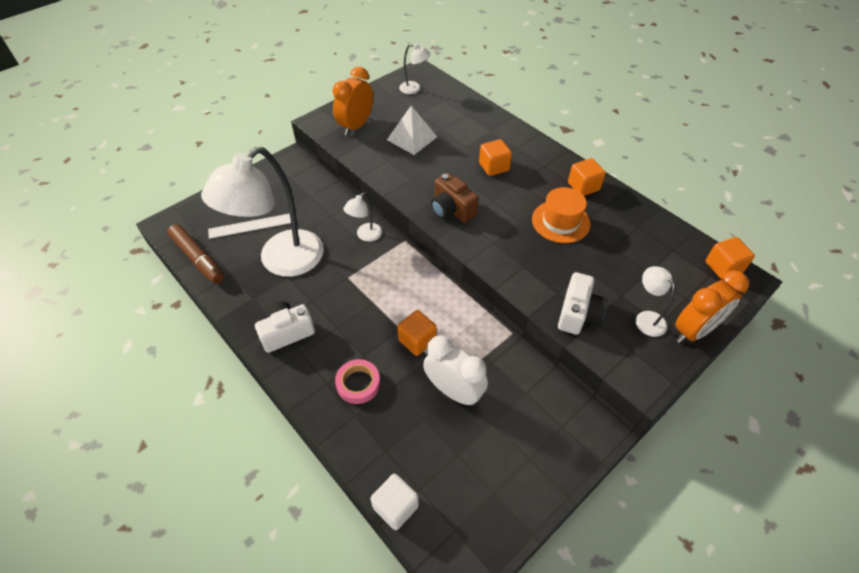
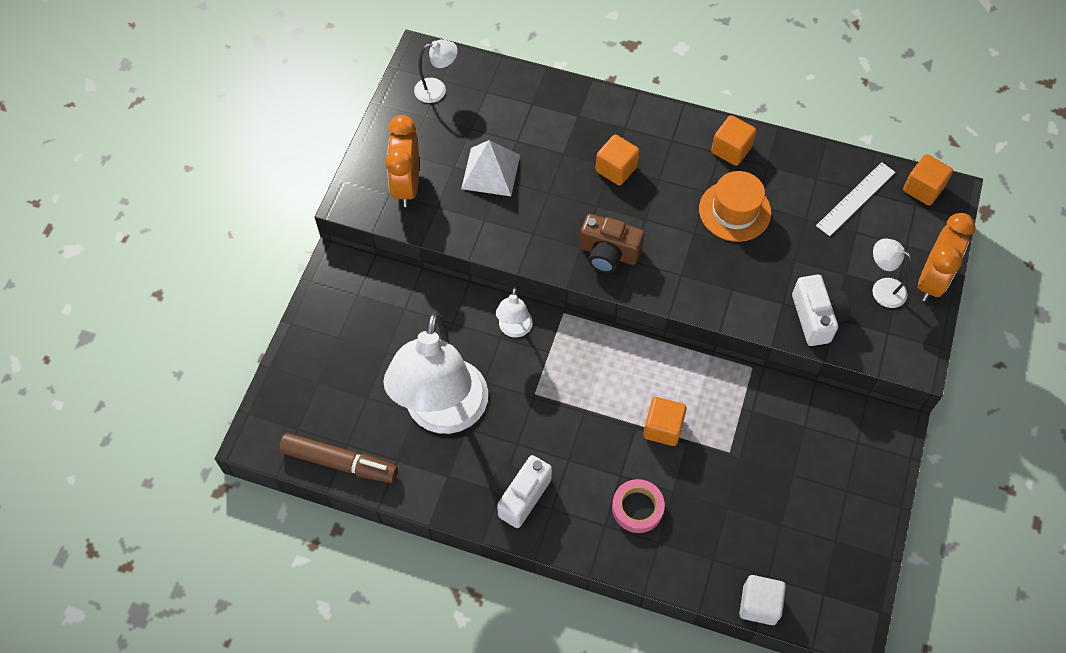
camera: 30 degrees left, 10 degrees up
white ruler [208,214,291,239] -> white ruler moved to [816,162,895,236]
white clock [423,335,488,406] -> none

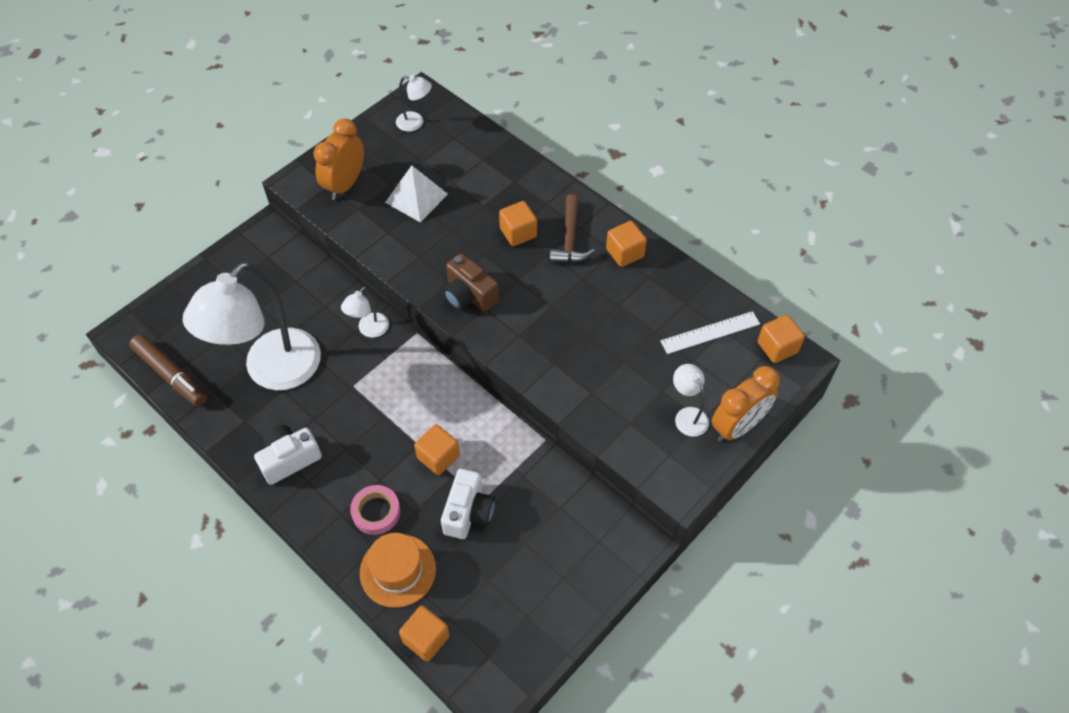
camera: 25 degrees right, 5 degrees down
orange hat [699,171,771,242] -> orange hat moved to [360,533,436,608]
white cube [739,575,786,625] -> orange cube [399,606,450,662]
white camera [792,275,850,346] -> white camera moved to [441,469,495,539]
none -> brown hammer [550,194,595,262]

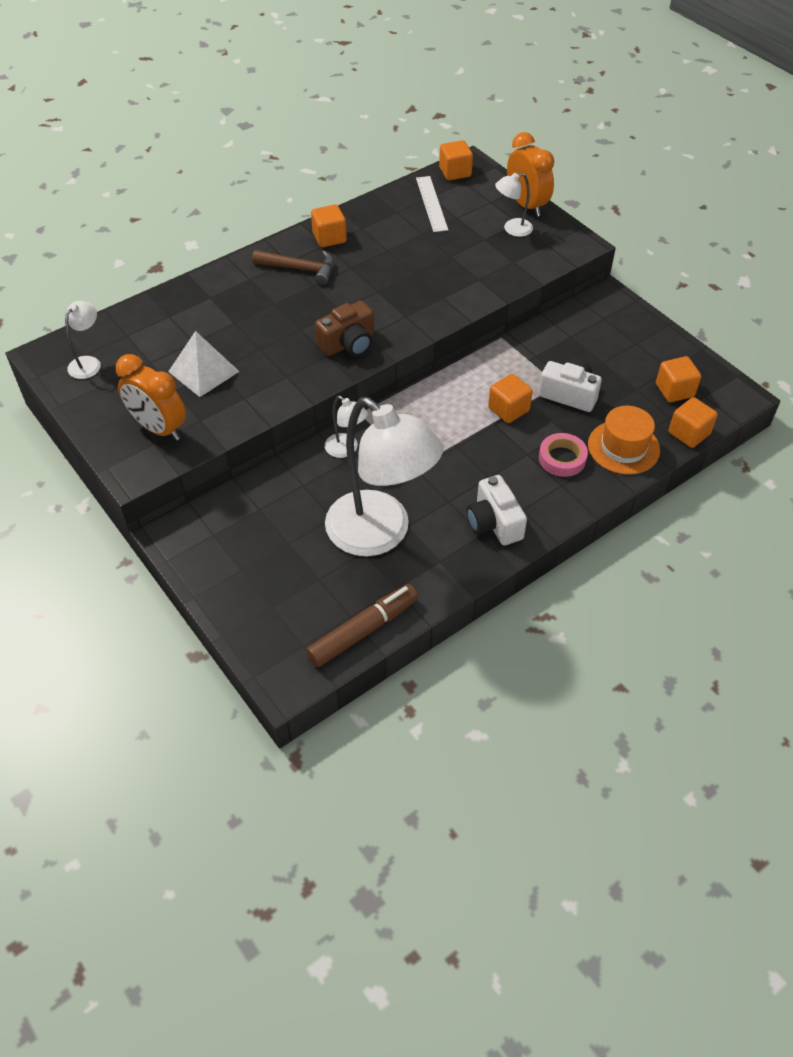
camera: 80 degrees left, 5 degrees down
orange cube [499,201,537,246] -> orange cube moved to [656,356,701,402]

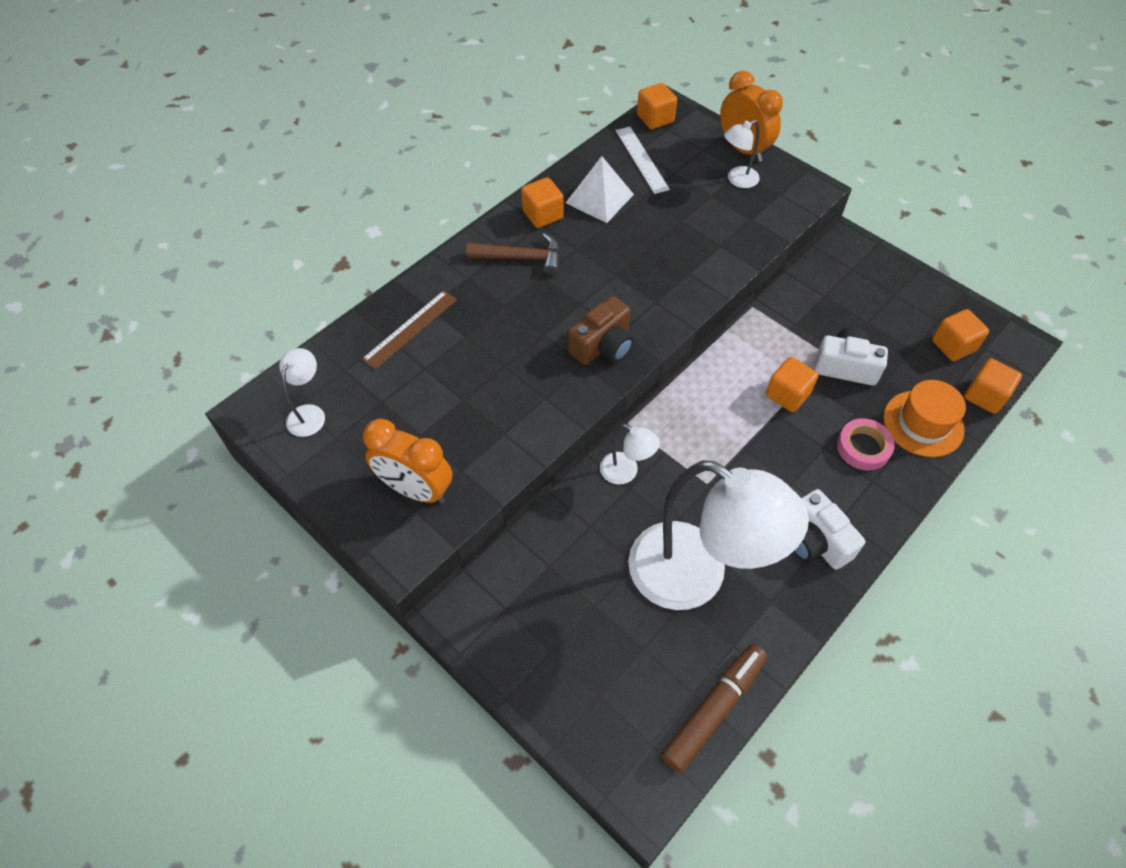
camera: 10 degrees left, 5 degrees up
white pyramid [168,331,240,397] -> white pyramid moved to [566,156,634,223]
none -> brown ruler [362,290,457,369]

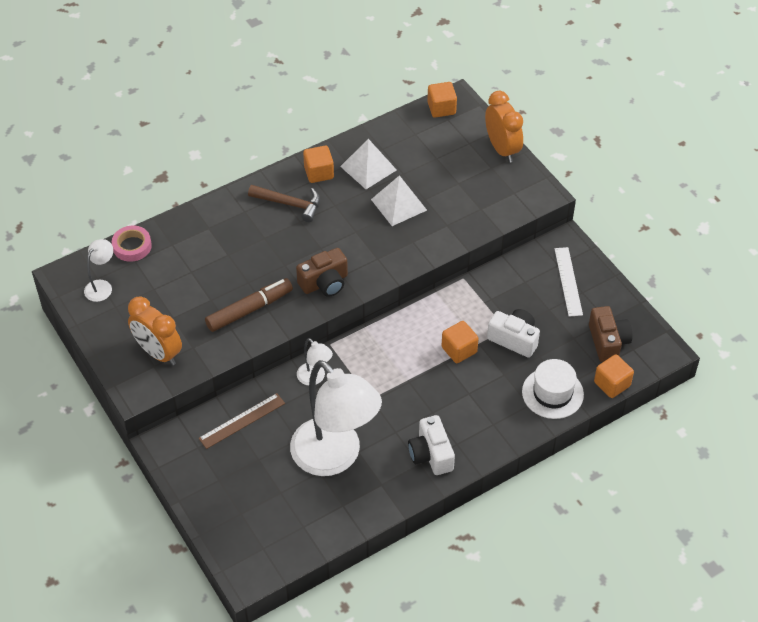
camera: 15 degrees right, 5 degrees down
brown ruler [362,290,457,369] -> brown ruler moved to [198,393,285,449]
white ruler [616,127,670,194] -> white ruler moved to [554,247,583,317]
brown marker [661,644,767,773] -> brown marker moved to [205,278,293,332]
white lamp [724,120,760,188] -> none
pink tape [837,418,895,470] -> pink tape moved to [112,226,152,262]
orange hat [883,380,966,457] -> white hat [522,359,584,419]
orange cube [932,309,989,361] -> brown camera [589,306,632,362]
none -> white pyramid [371,175,427,226]

